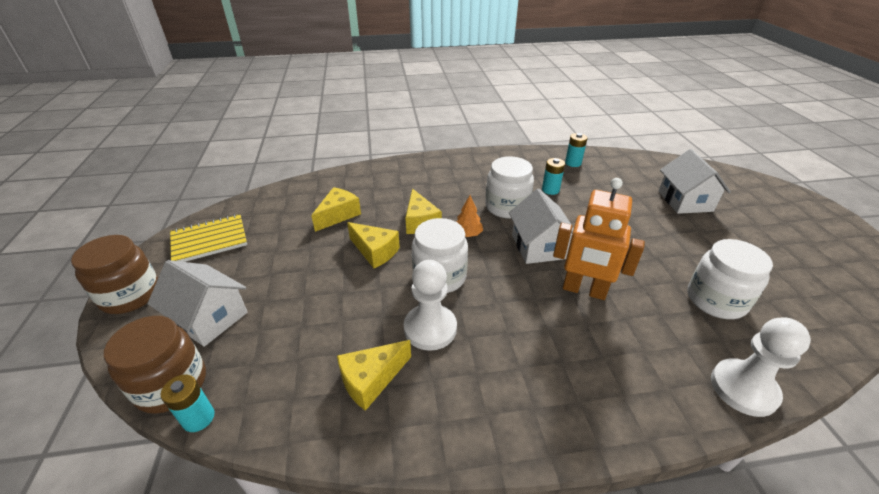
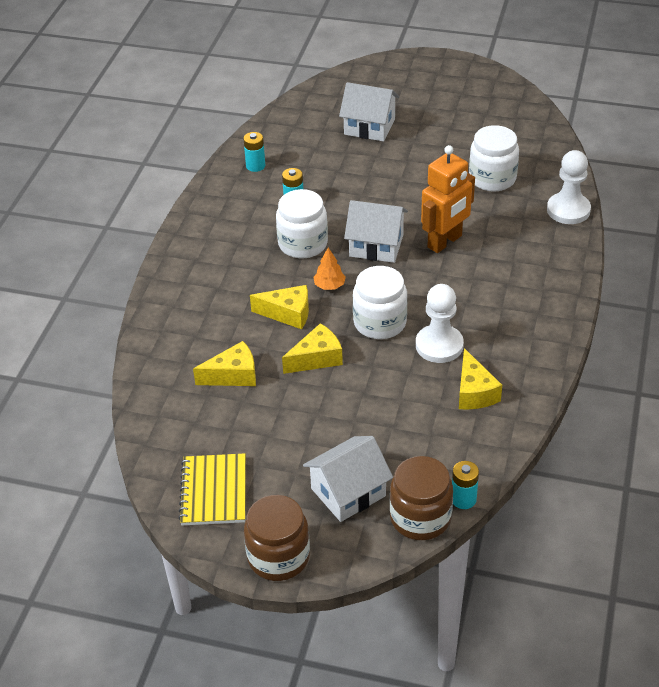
camera: 65 degrees left, 5 degrees up
yellow cheese [311,187,361,232] -> yellow cheese turned 105 degrees clockwise [193,341,256,386]

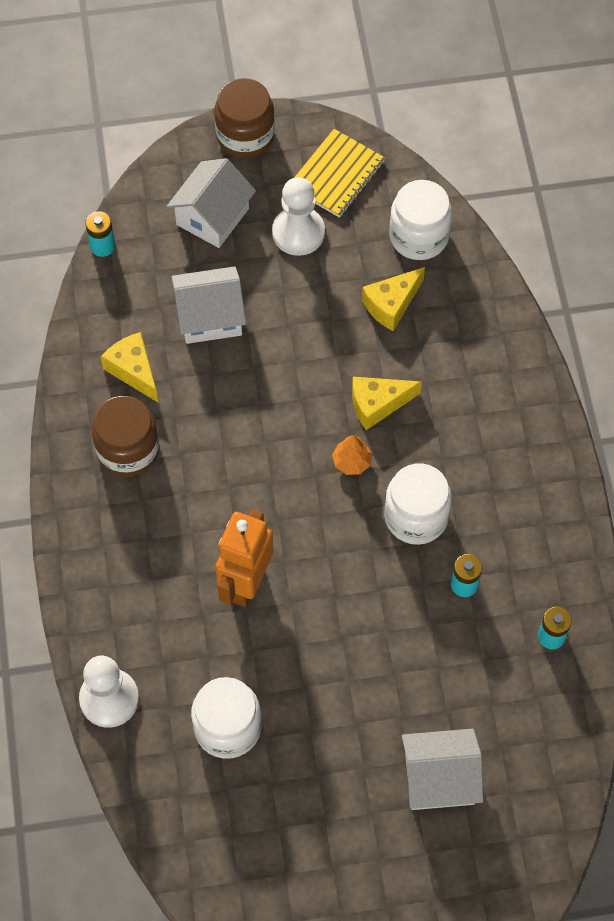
camera: 155 degrees right, 20 degrees up
yellow notebook [178,453,246,525] -> yellow notebook turned 60 degrees clockwise [294,129,385,218]
yellow cheese [282,323,343,374] -> none
white house [344,200,408,263] -> white house moved to [172,266,246,344]
white jar [353,266,407,339] -> white jar moved to [389,180,452,260]
brown jar [390,456,453,540] -> brown jar moved to [92,396,160,477]
white pawn [416,284,464,363] -> white pawn moved to [272,177,325,256]

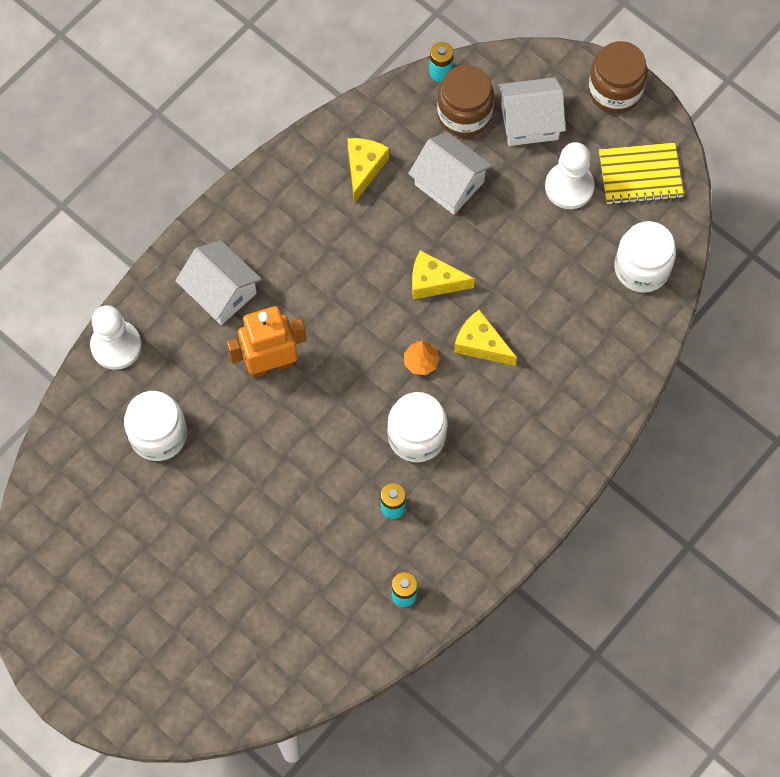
camera: 50 degrees right, 5 degrees up
brown jar [92,396,160,477] -> brown jar moved to [437,65,494,137]
yellow cheese [362,267,425,331] -> yellow cheese moved to [412,250,475,300]
white house [402,729,483,810] -> white house moved to [175,240,262,325]

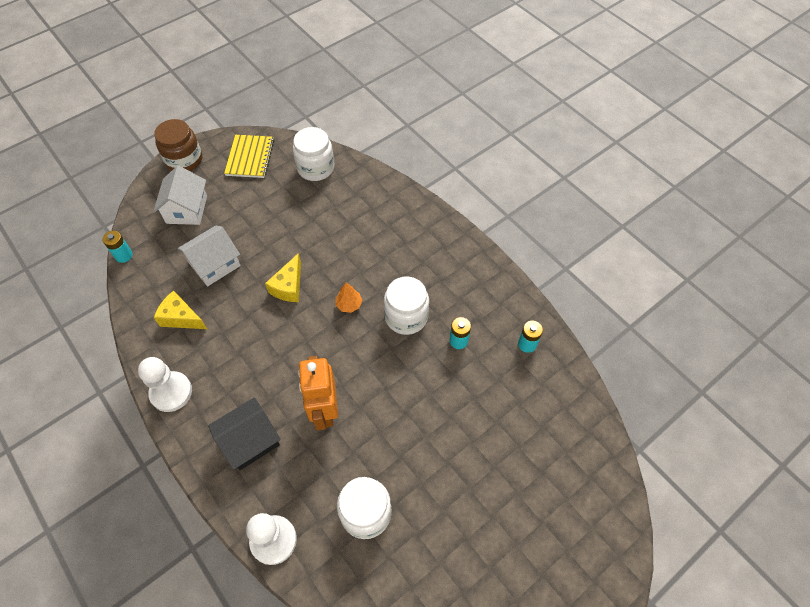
camera: 80 degrees left, 10 degrees down
white house [175,240,262,325] -> black house [208,397,281,470]
brown jar [437,65,494,137] -> none
yellow cheese [454,310,517,366] -> none
white pawn [545,142,595,209] -> white pawn moved to [138,357,192,412]

